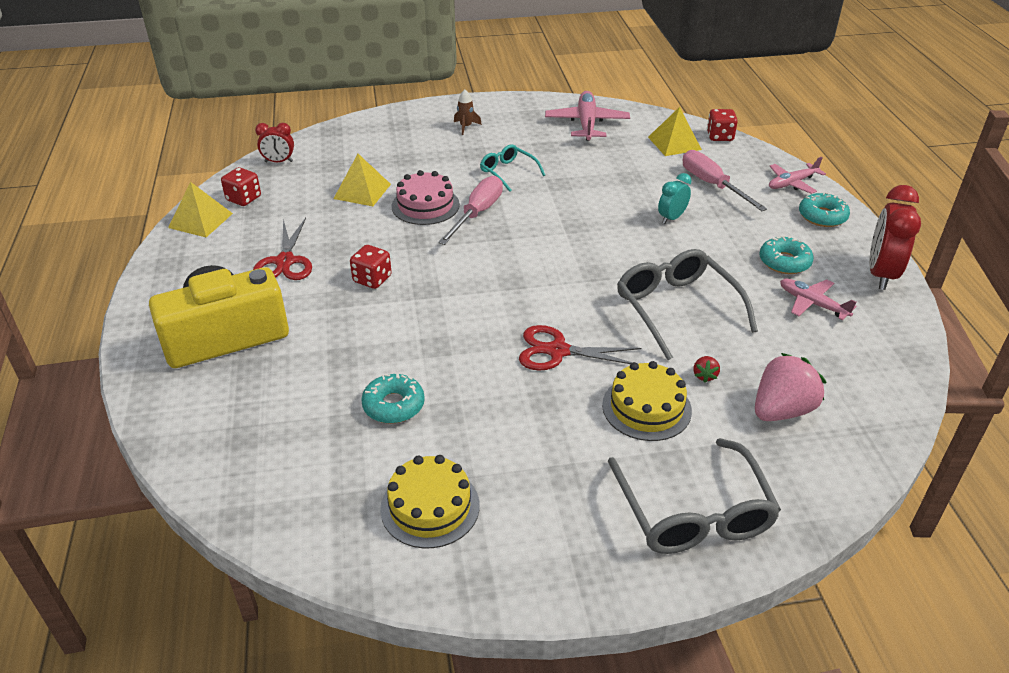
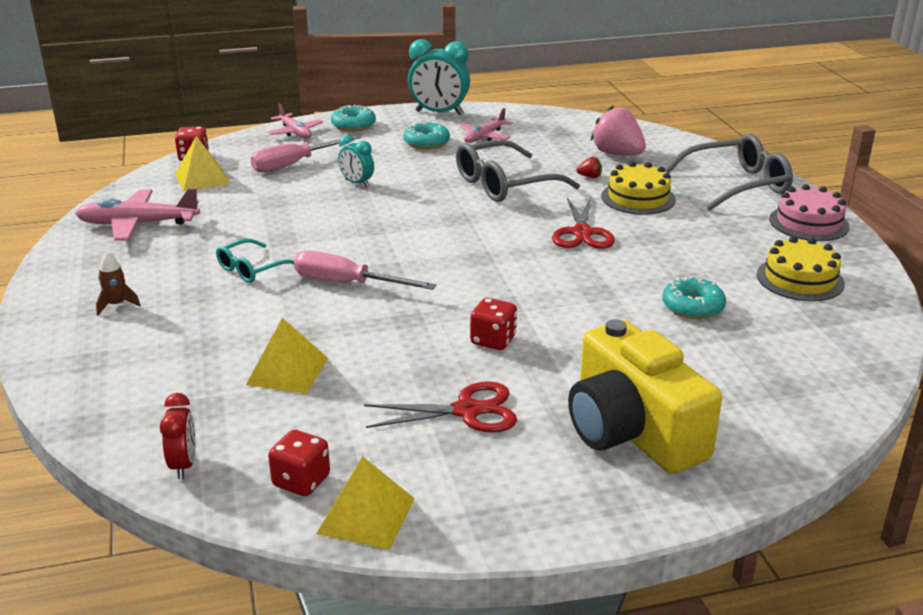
camera: 95 degrees left, 10 degrees down
pink cake [392,170,460,225] -> pink cake moved to [769,184,850,241]
red clock [869,185,921,290] -> turquoise clock [408,39,470,115]

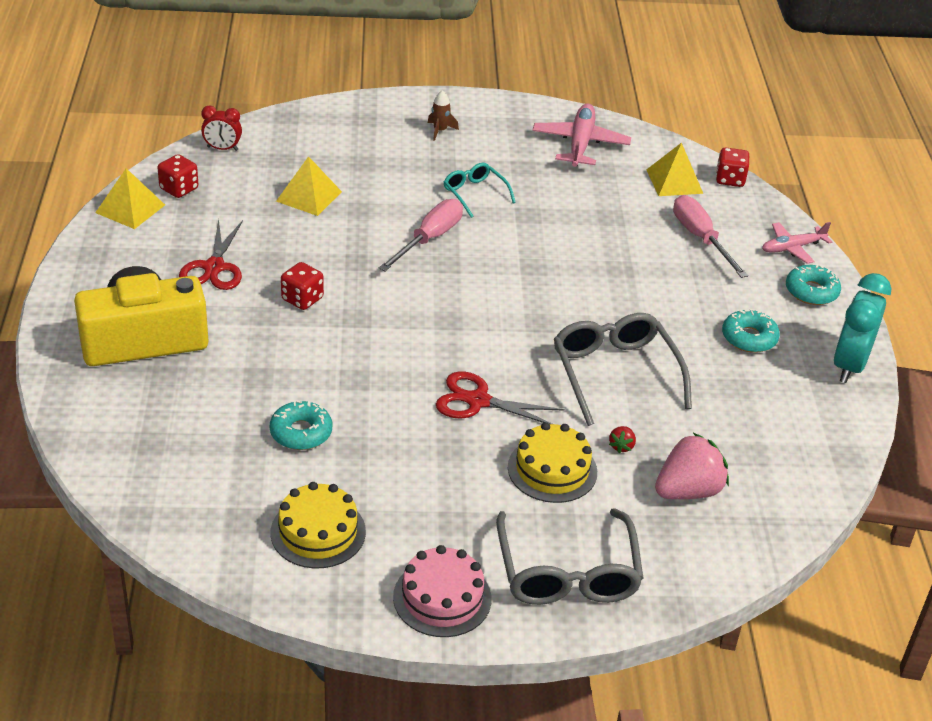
camera: 100 degrees right, 10 degrees up
turquoise clock [338,135,374,187] -> none
pink plane [459,108,513,143] -> none

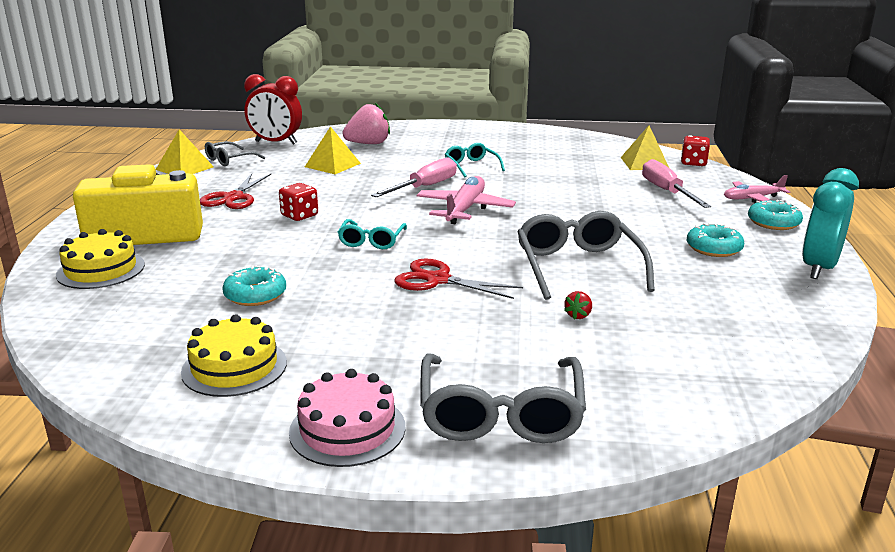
camera: 10 degrees right, 15 degrees down
red dice [157,154,198,198] -> grey glasses [205,141,265,166]
red clock [201,105,242,151] -> red clock [244,74,302,145], size x1.78
brown rocket [428,90,459,141] -> none
yellow cake [508,422,597,503] -> yellow cake moved to [56,229,145,289]
pink plane [532,103,631,167] -> pink plane moved to [417,176,516,224]
pink strawberry [655,433,729,499] -> pink strawberry moved to [342,103,390,144]
none -> turquoise glasses [338,219,407,249]

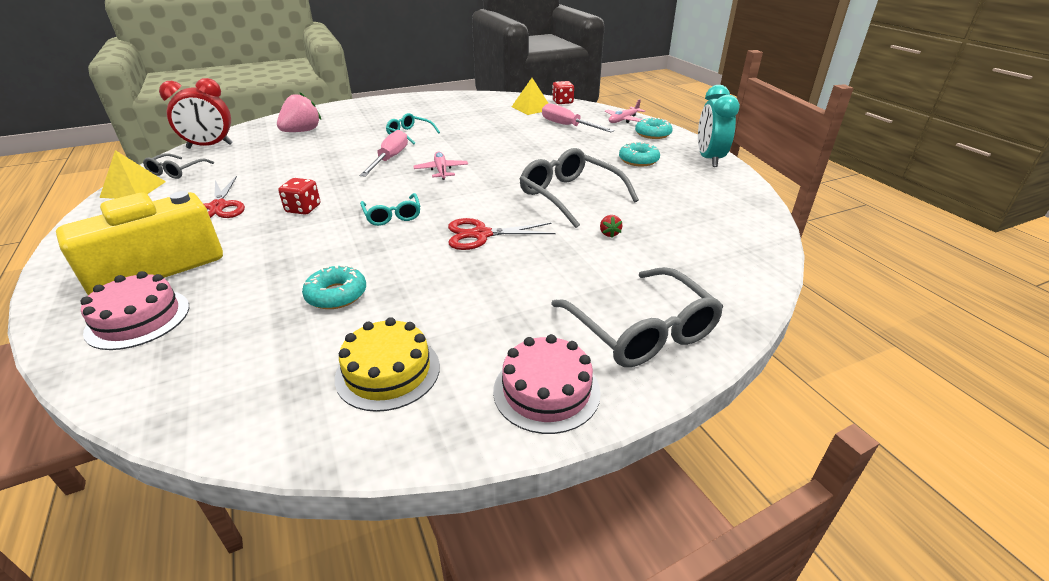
camera: 30 degrees left, 10 degrees up
yellow cake [56,229,145,289] -> pink cake [81,271,189,350]
yellow pyramid [305,126,361,174] -> none
pink plane [417,176,516,224] -> pink plane [414,151,468,180], size x0.64

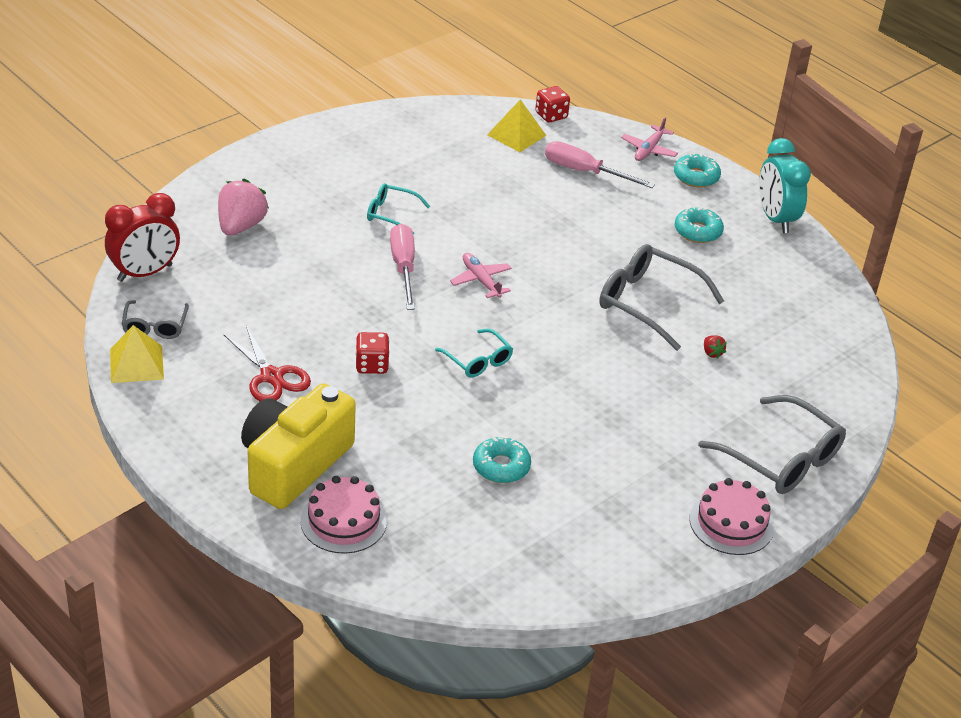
camera: 20 degrees left, 5 degrees up
yellow cake [335,317,440,412] -> none
red scissors [448,218,555,250] -> none

